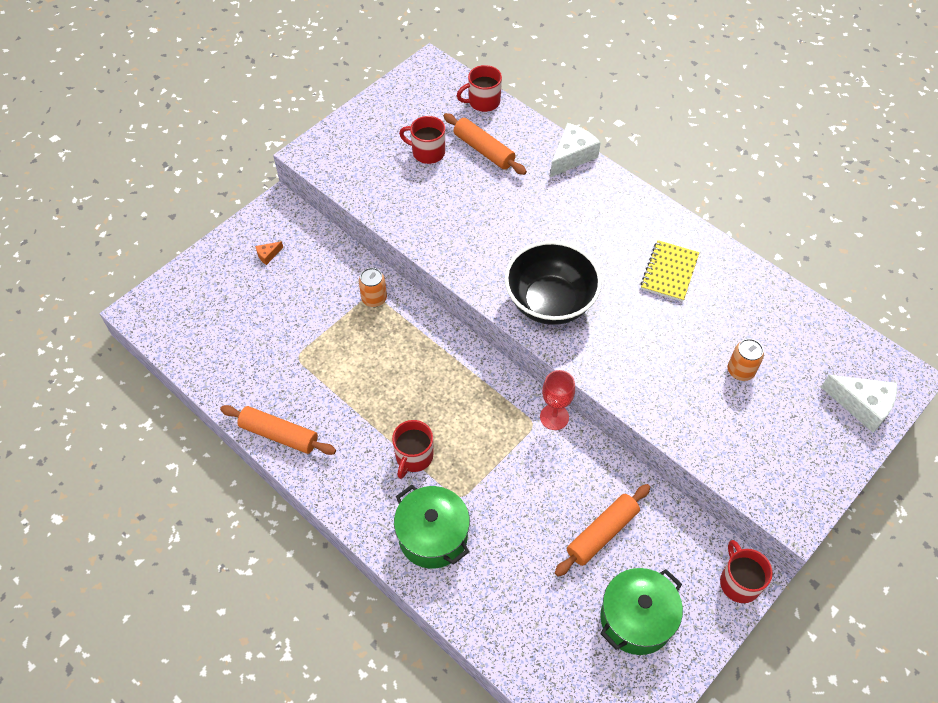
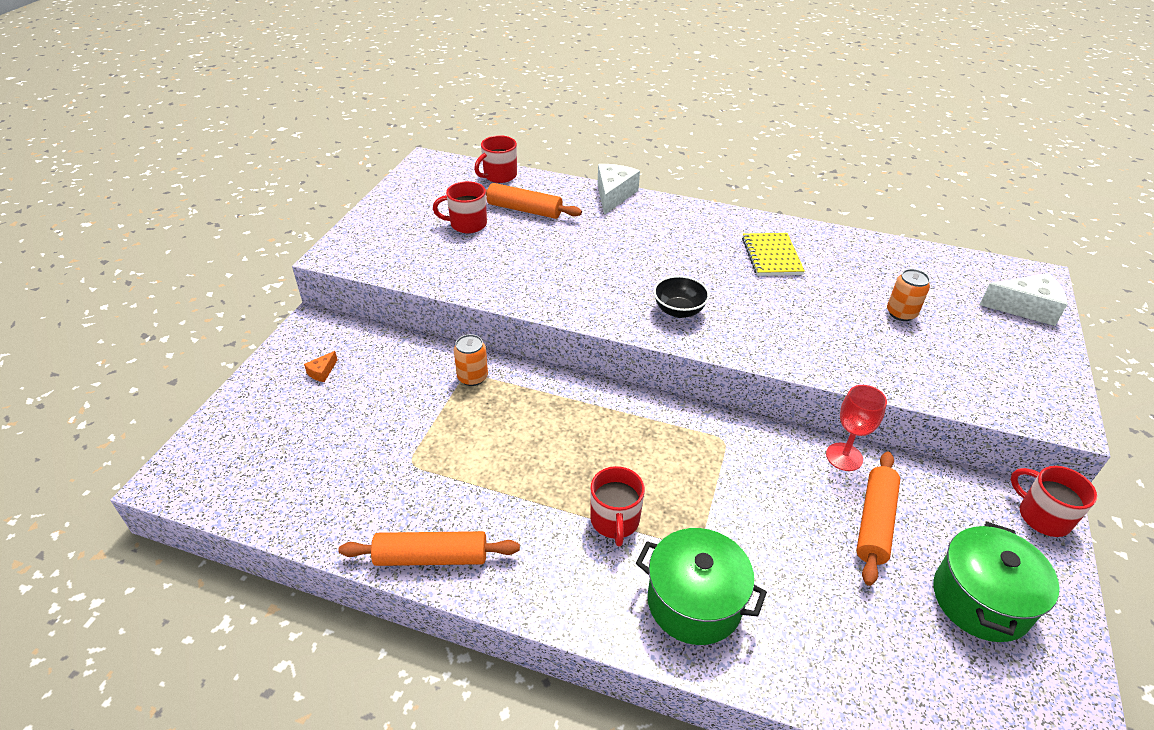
camera: 25 degrees left, 15 degrees down
black bowl [505,241,602,325] -> black bowl [654,276,710,318], size x0.51
red goblet [540,370,575,430] -> red goblet moved to [826,385,887,471]

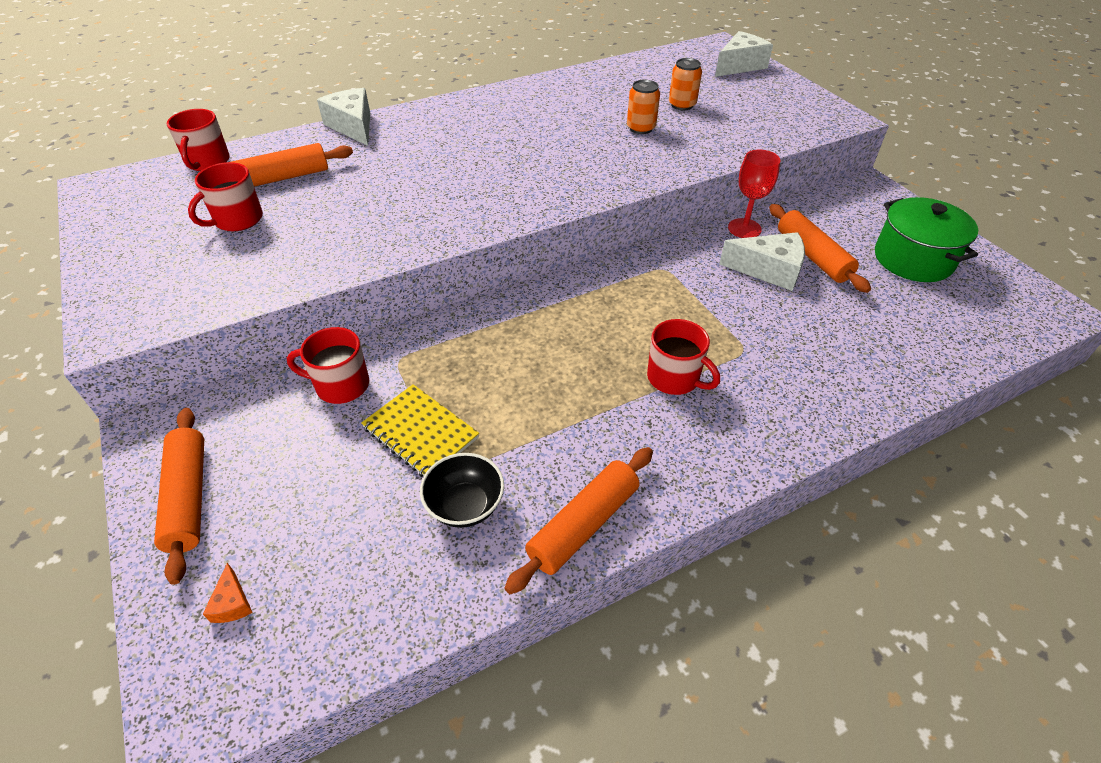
camera: 45 degrees left, 5 degrees up
orange cheese [304,351,337,382] -> orange cheese moved to [203,563,253,623]
orange can [454,334,488,386] -> orange can moved to [627,80,660,134]
green pot [636,528,767,645] -> none
black bowl [654,276,710,318] -> black bowl moved to [420,453,504,528]
yellow notebook [742,233,805,276] -> yellow notebook moved to [361,384,479,477]
red mug [1010,466,1097,537] -> red mug moved to [287,327,369,404]
none -> orange rolling pin [154,408,204,585]
none -> white cheese [719,232,805,291]

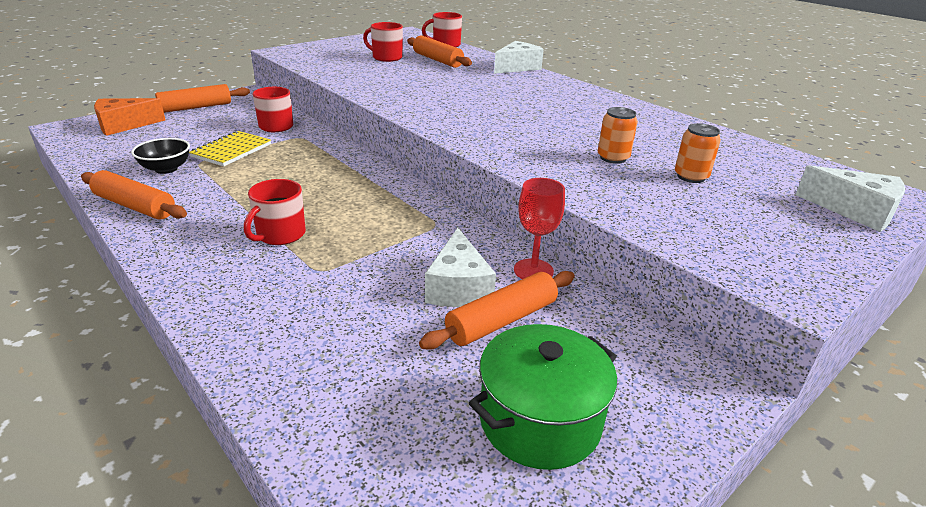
camera: 75 degrees right, 15 degrees down
orange cheese [203,563,253,623] -> orange cheese [94,98,165,136], size x2.16

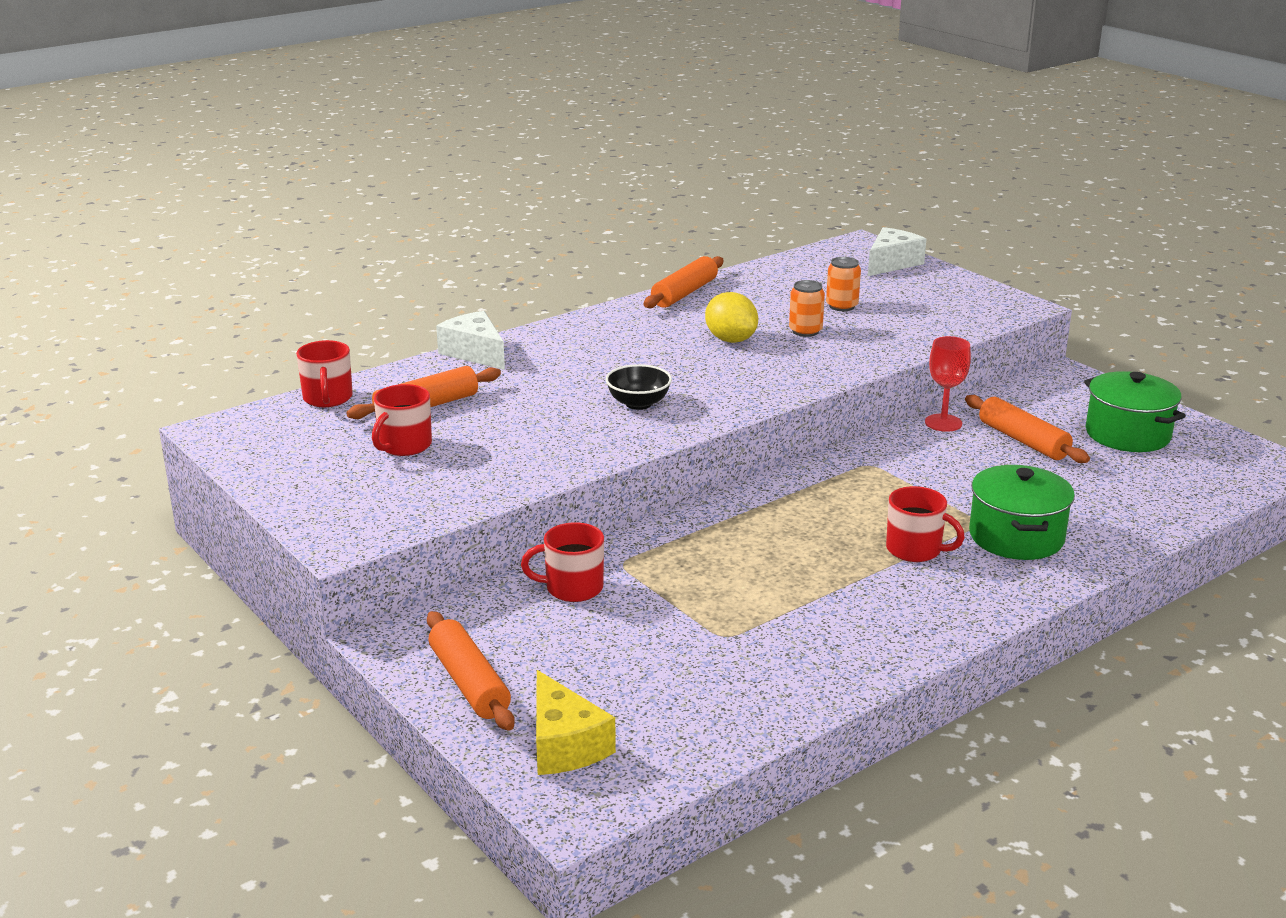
camera: 85 degrees left, 5 degrees down
orange rolling pin [81,170,187,219] -> orange rolling pin moved to [643,256,724,308]
orange cheese [94,98,165,136] -> yellow cheese [536,670,616,775]
black bowl [131,138,190,174] -> black bowl moved to [605,364,672,410]
yellow notebook [189,131,271,166] -> none
white cheese [425,228,496,307] -> none
none -> yellow lemon [705,292,758,343]
none -> green pot [969,465,1075,560]

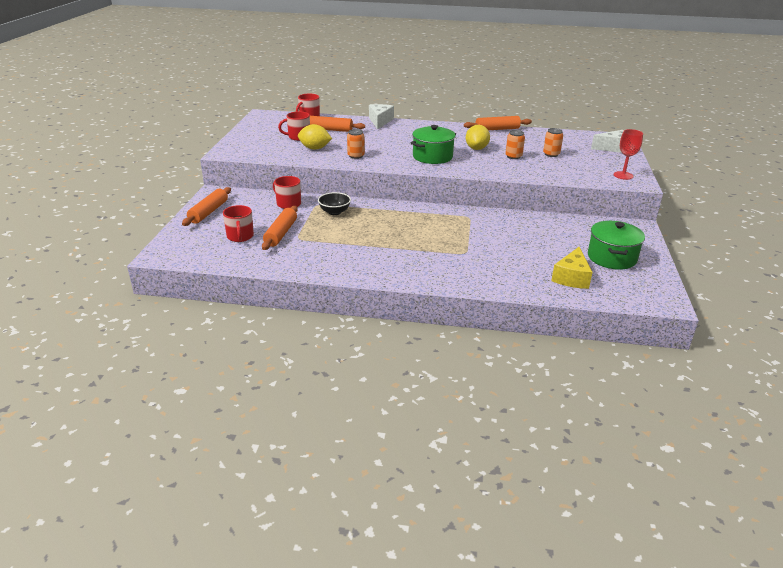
camera: 45 degrees right, 5 degrees up
yellow cheese [536,670,616,775] -> yellow cheese moved to [551,247,593,289]
black bowl [605,364,672,410] -> black bowl moved to [318,192,351,215]
red mug [886,486,965,562] -> red mug moved to [223,205,254,242]
red goblet [925,336,971,432] -> red goblet moved to [614,129,643,180]
orange rolling pin [965,395,1090,463] -> orange rolling pin moved to [262,206,298,250]
green pot [969,465,1075,560] -> green pot moved to [411,125,456,164]
none -> yellow lemon [298,124,332,150]
none -> orange can [347,129,365,159]

